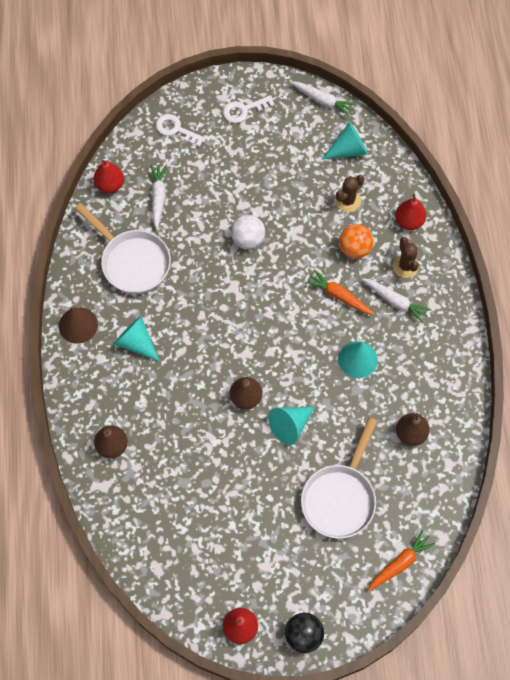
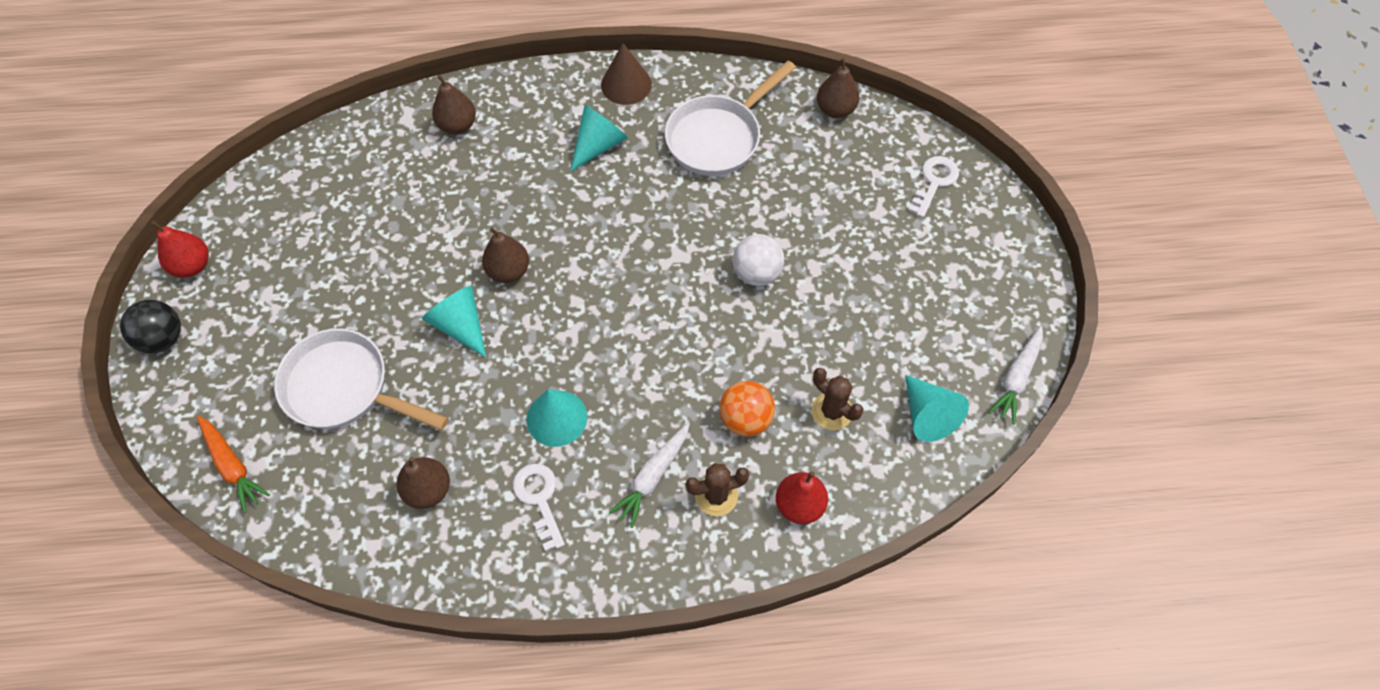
camera: 90 degrees right, 5 degrees down
red pear [94,160,124,193] -> brown pear [817,57,859,118]
white carrot [150,164,167,229] -> none
white key [223,95,275,123] -> white key moved to [513,464,565,551]
orange carrot [305,269,374,315] -> none

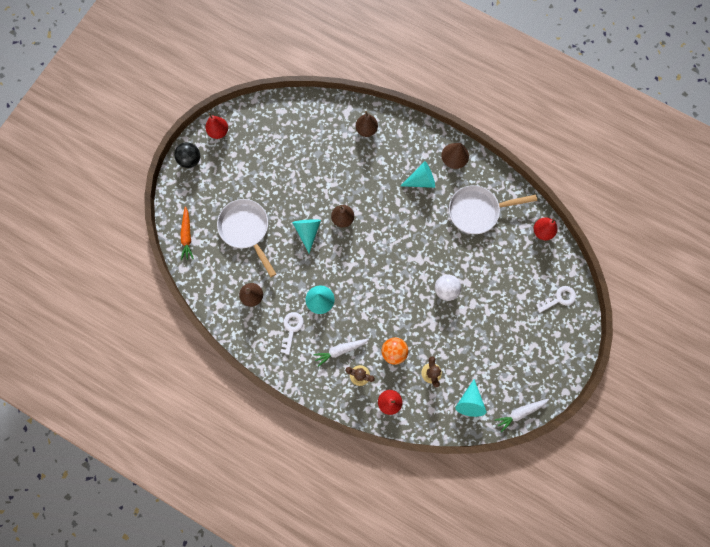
camera: 35 degrees right, 15 degrees up
brown pear [817,57,859,118] -> red pear [534,217,558,240]

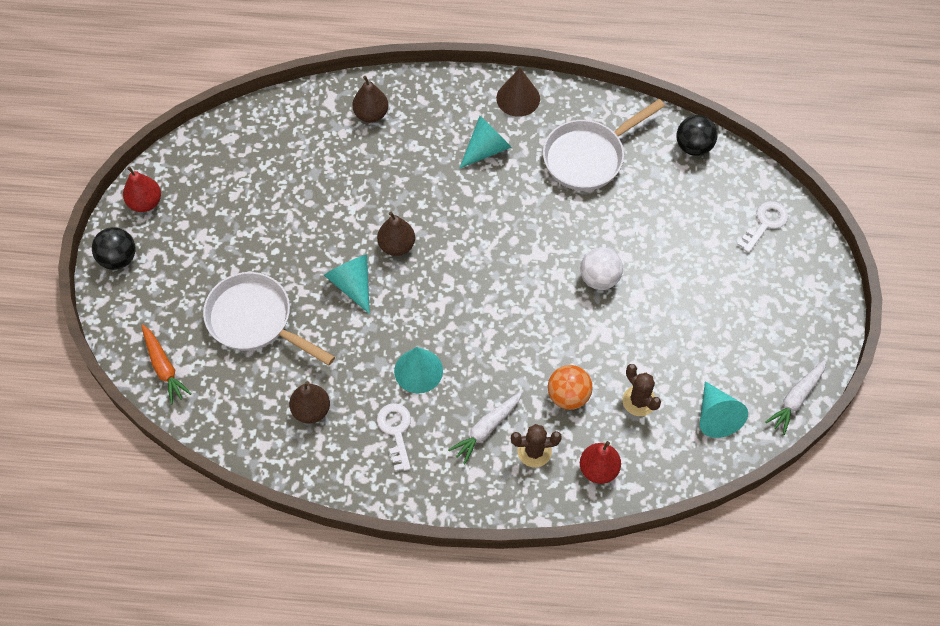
camera: 25 degrees left, 15 degrees down
red pear [534,217,558,240] -> black ball [676,115,717,156]

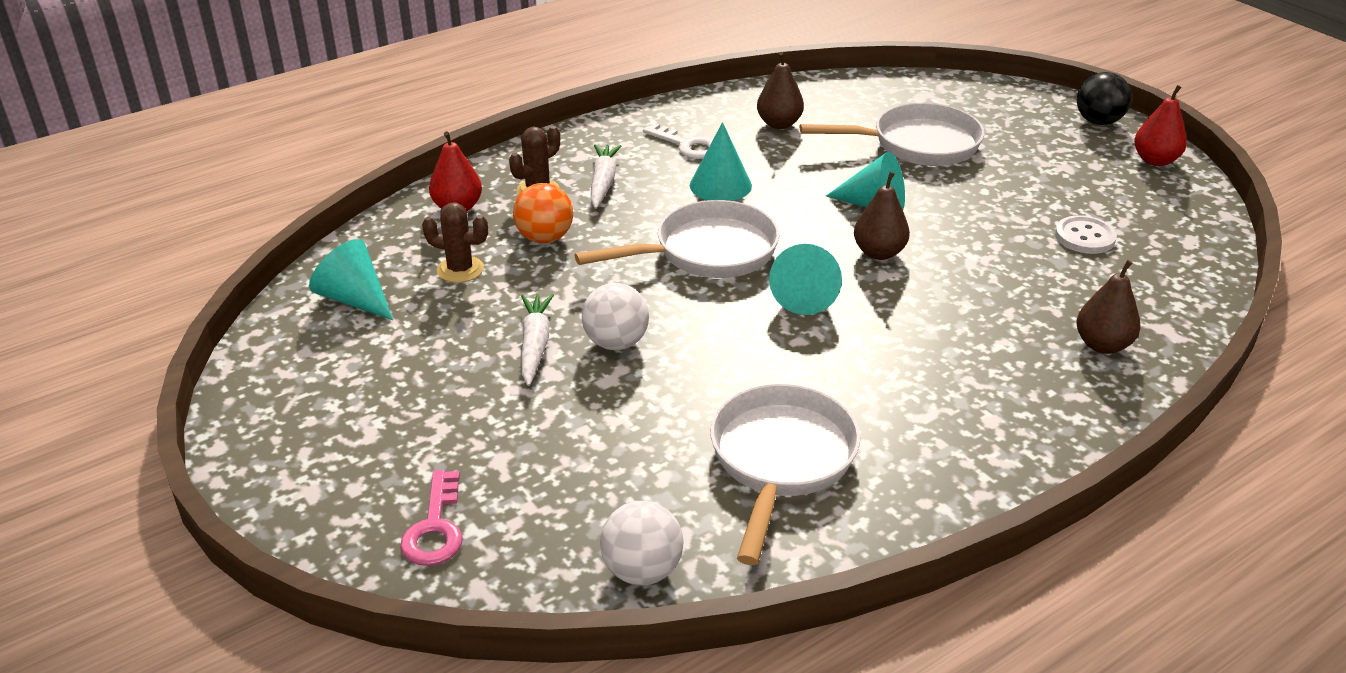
camera: 140 degrees right, 25 degrees down
orange carrot [141,324,192,404] -> none
turquoise cone [460,116,512,168] -> turquoise cone moved to [769,244,842,315]
brown cone [496,68,540,117] -> none
black ball [676,115,717,156] -> white ball [600,501,684,585]
white key [737,201,788,253] -> pink key [400,470,463,566]
white carrot [765,359,827,435] -> white carrot moved to [521,294,554,386]
none -> white pan [575,200,779,278]
none -> white button [1055,215,1117,254]

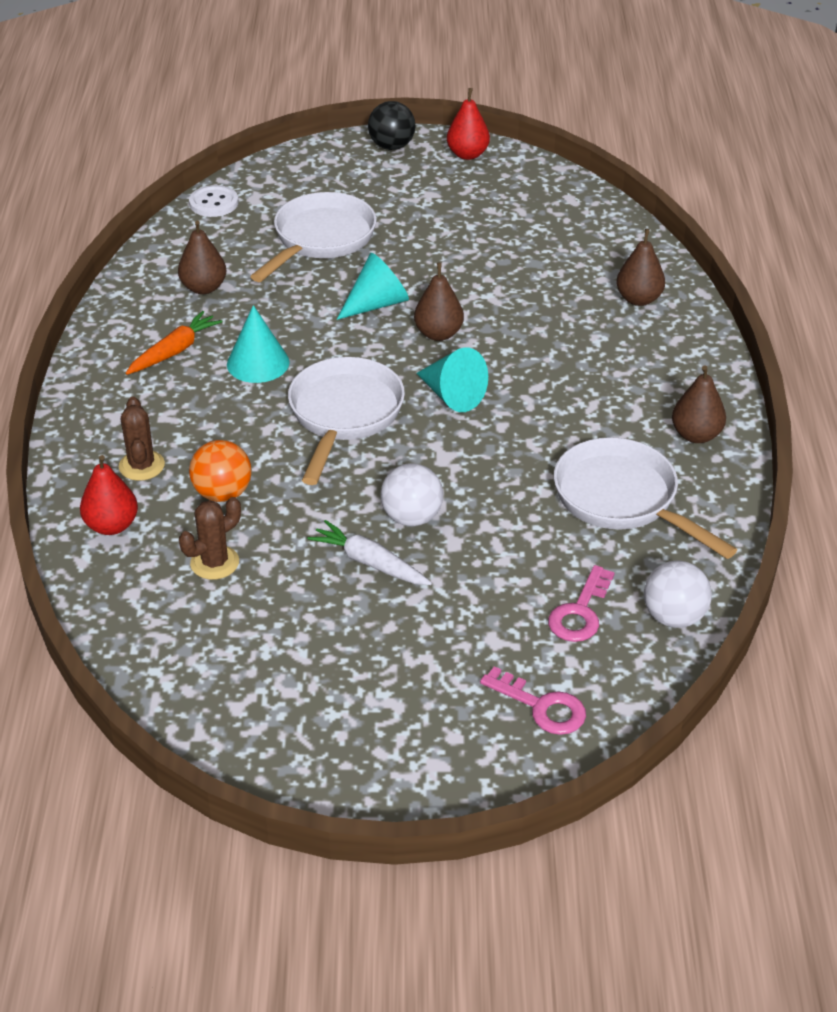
camera: 55 degrees left, 5 degrees up
turquoise cone [309,239,393,320] -> none
white carrot [591,144,621,209] -> none
white key [643,123,713,159] -> orange carrot [126,311,222,375]
white button [1055,215,1117,254] -> white button moved to [189,185,238,217]
none -> pink key [548,565,615,642]
none -> brown pear [672,365,726,443]

